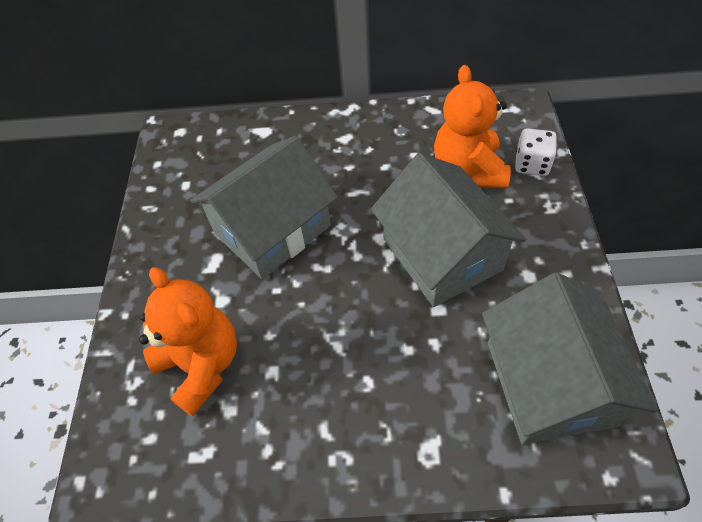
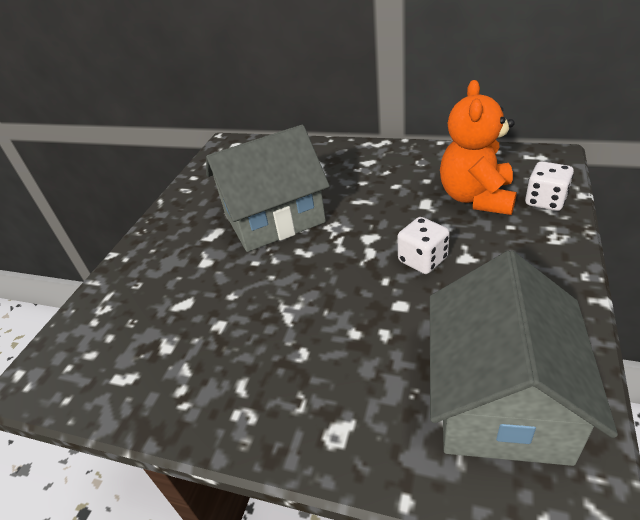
camera: 20 degrees right, 15 degrees down
orange teddy bear [139,267,237,416] -> none
grey house [371,153,526,307] -> white dice [397,217,450,274]

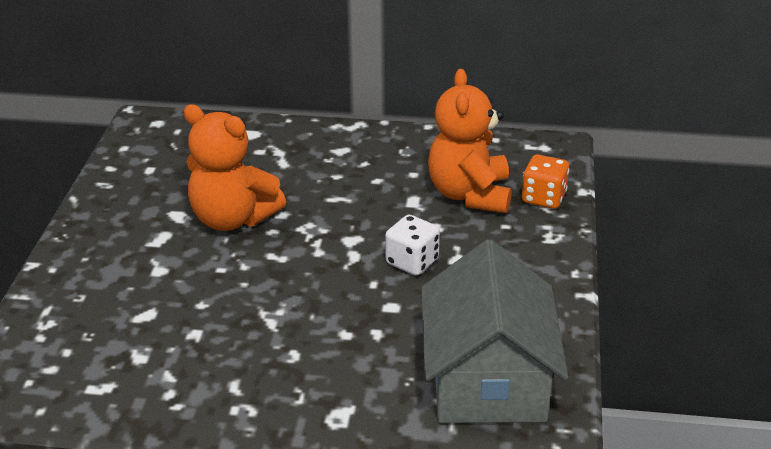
camera: 15 degrees left, 5 degrees down
grey house [206,125,330,252] -> orange teddy bear [183,104,286,231]
white dice [525,161,574,211] -> orange dice [522,155,569,209]

